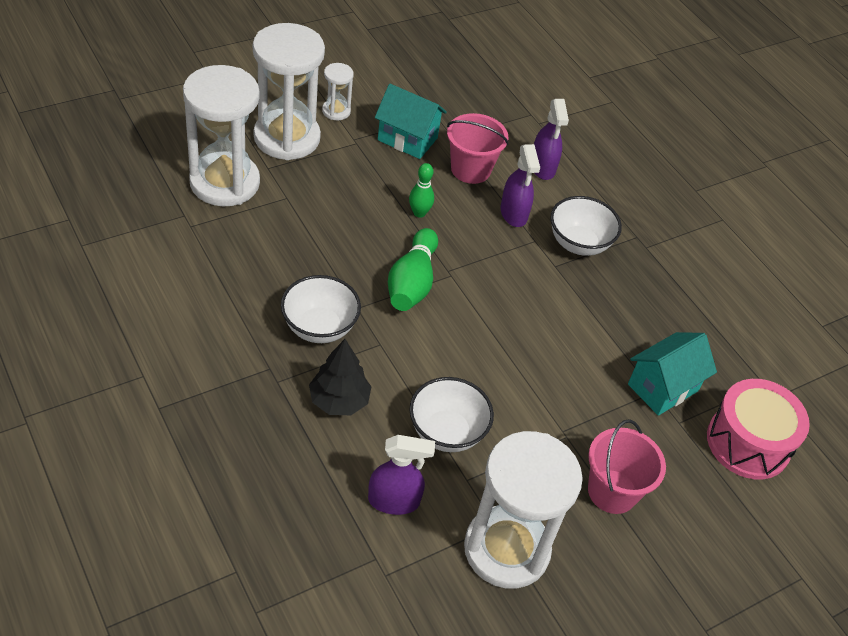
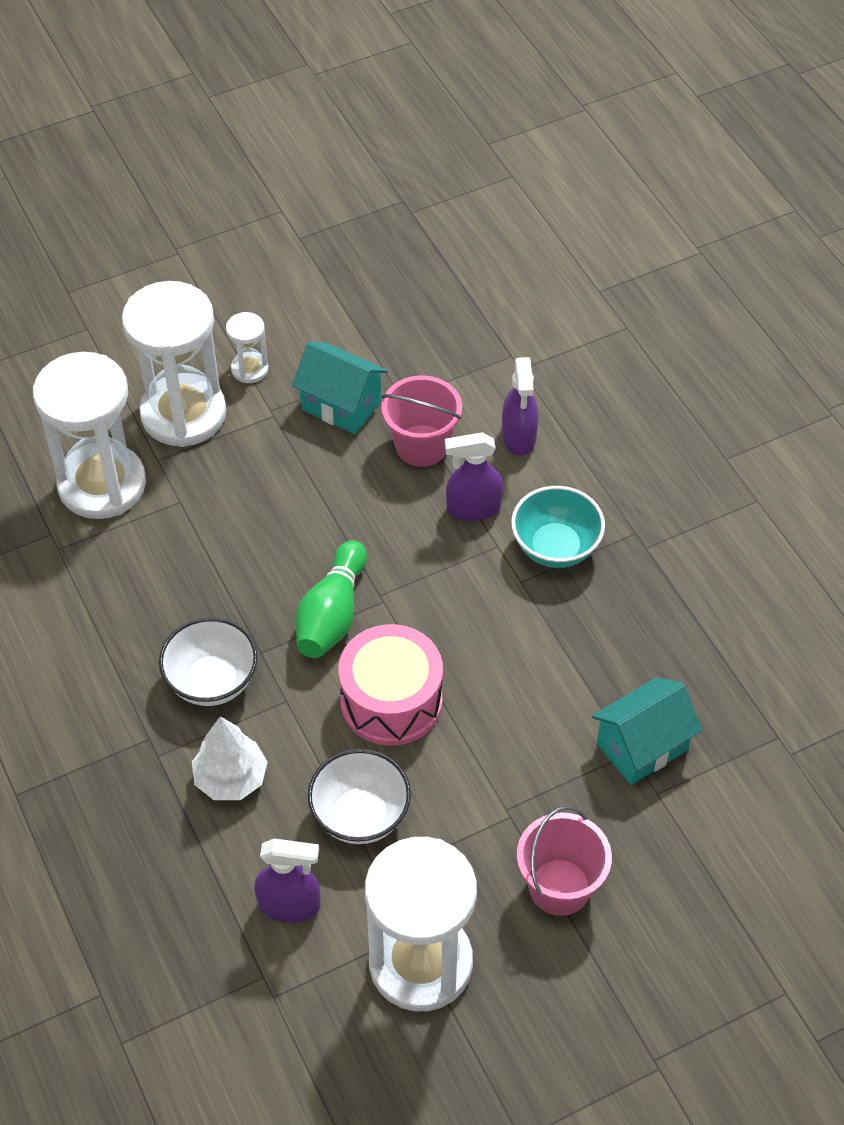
camera: 10 degrees right, 5 degrees up
black tree [309,339,371,415] -> white tree [192,716,268,800]
green bowling pin [409,163,434,218] -> none
purple spray bottle [501,144,540,227] -> purple spray bottle turned 90 degrees clockwise [445,433,503,521]
white bowl [551,196,622,256] -> turquoise bowl [511,486,605,568]
pink drum [707,379,810,479] -> pink drum moved to [338,624,443,746]

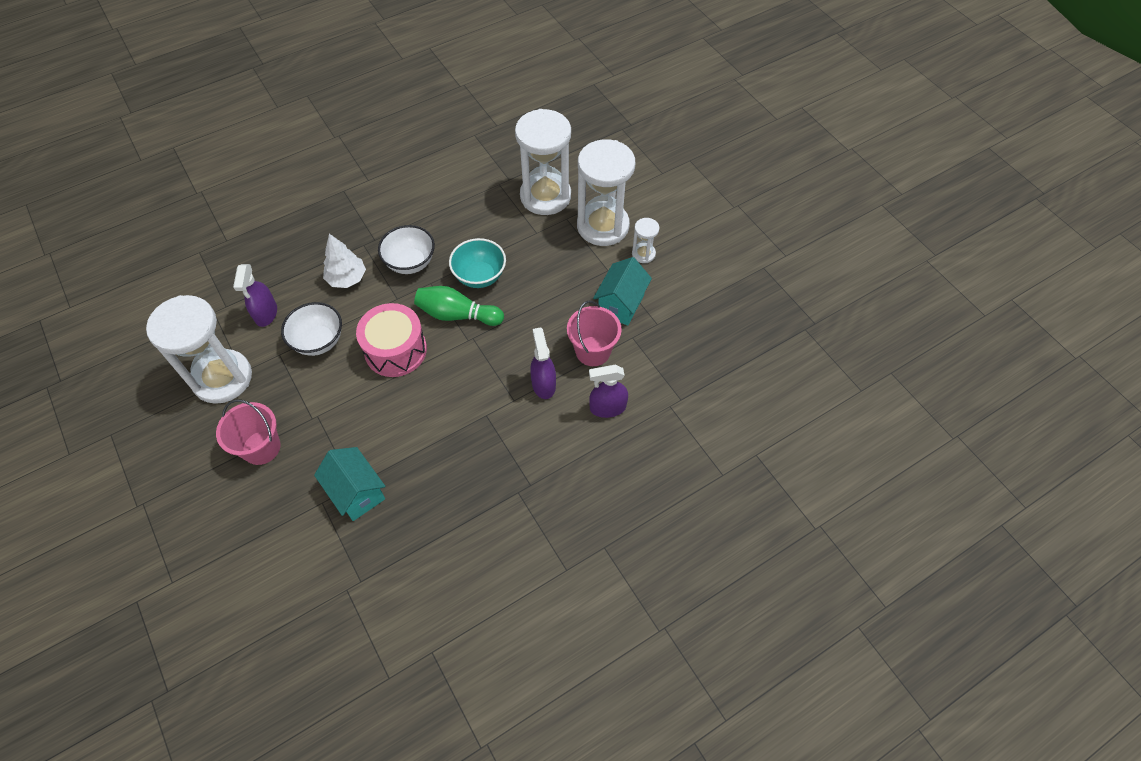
camera: 85 degrees right, 5 degrees up
turquoise bowl [511,486,605,568] -> turquoise bowl moved to [449,238,506,288]

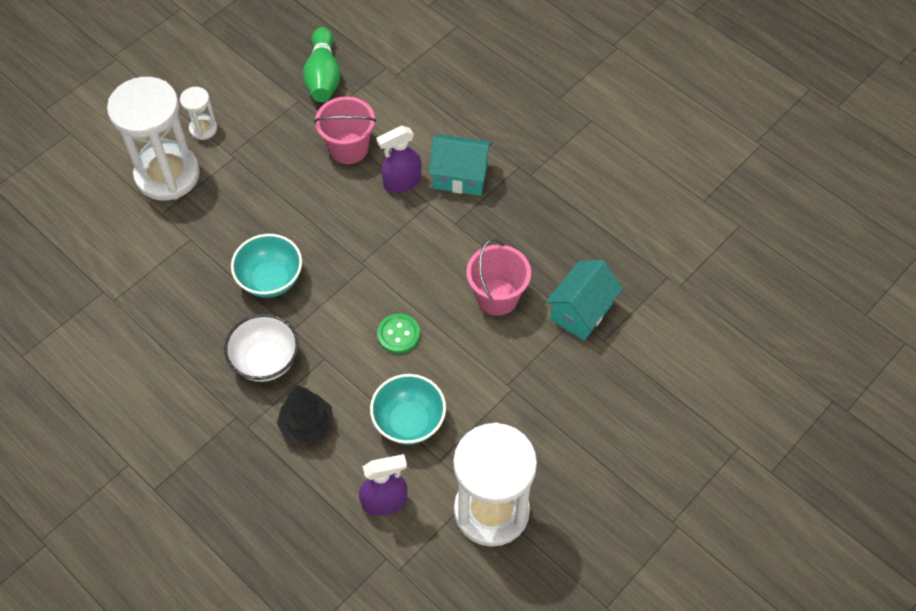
camera: 105 degrees left, 0 degrees up
pink bucket [216,399,281,465] -> pink bucket moved to [466,239,531,316]
white bowl [281,302,342,356] -> turquoise bowl [370,374,446,445]
white tree [323,234,366,288] -> black tree [277,386,334,446]
pink drum [356,303,427,377] -> green button [377,313,420,354]
green bowling pin [414,286,504,326] -> green bowling pin moved to [303,27,341,102]
white hourglass [515,109,571,215] -> none
purple spray bottle [589,365,628,418] -> none
turquoise house [593,257,652,326] -> turquoise house moved to [429,134,492,196]

